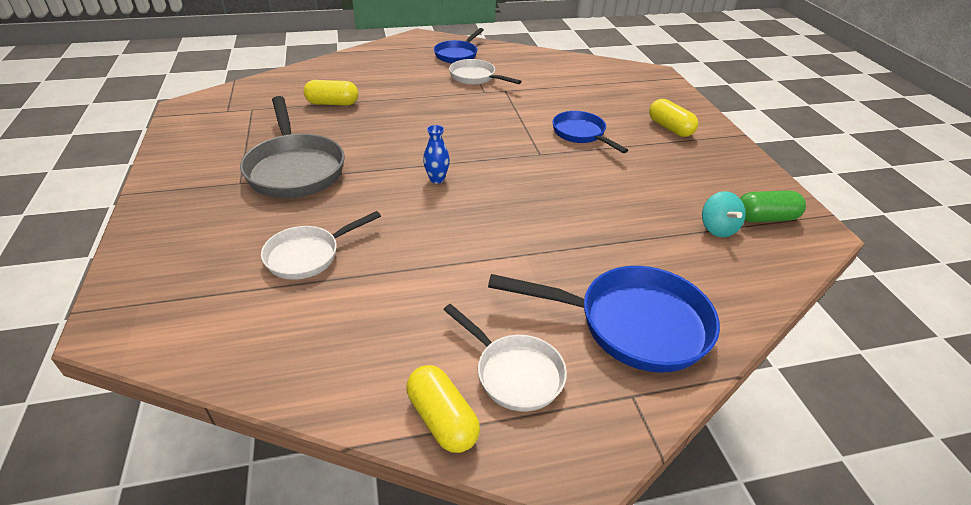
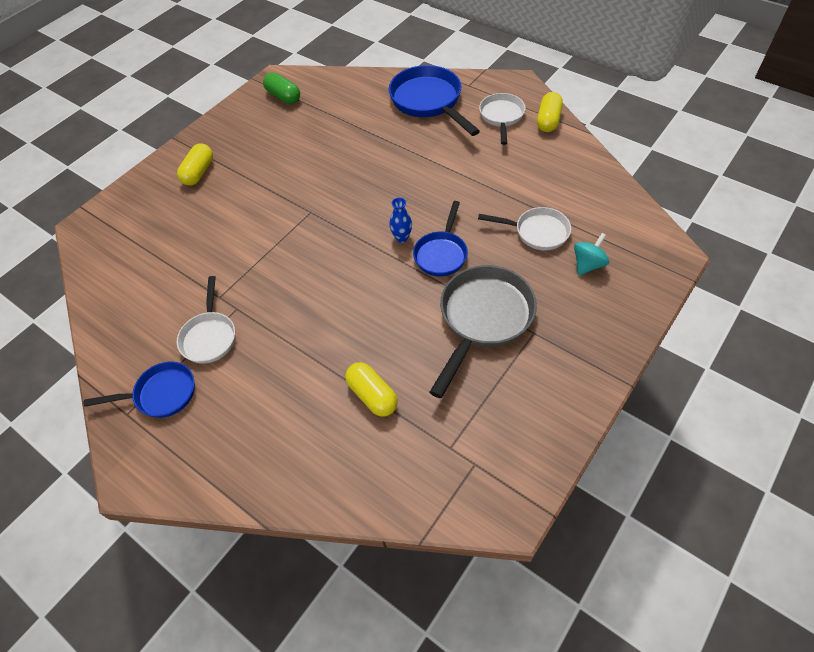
camera: 125 degrees left, 15 degrees up
blue pan [552,111,628,153] -> blue pan moved to [413,201,468,277]
turquoise spinning top [702,191,746,237] -> turquoise spinning top moved to [574,233,609,276]

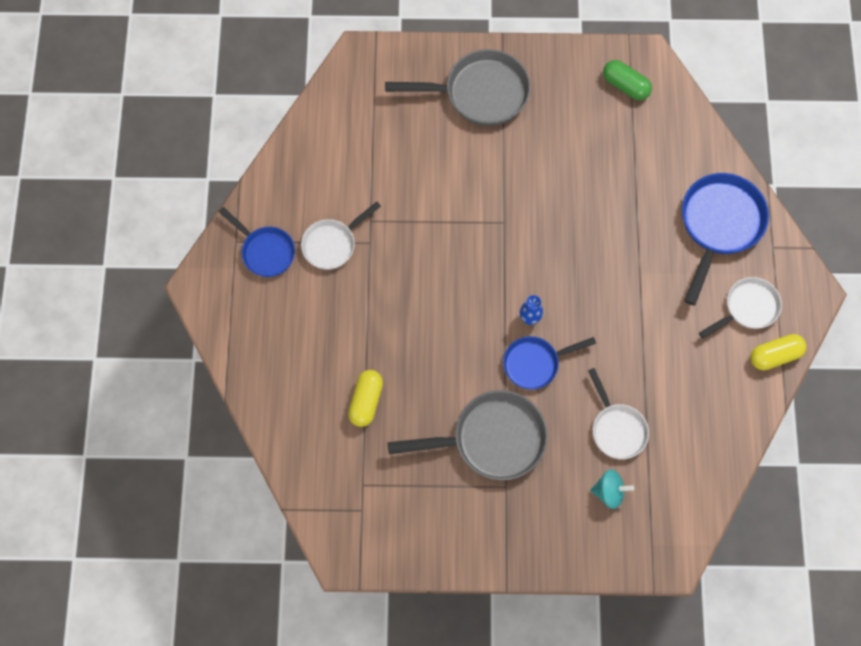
camera: 50 degrees right, 15 degrees up
yellow capsule [177,143,213,185] -> grey pan [385,49,531,126]
green capsule [263,72,300,104] -> green capsule turned 60 degrees counterclockwise [603,60,652,100]

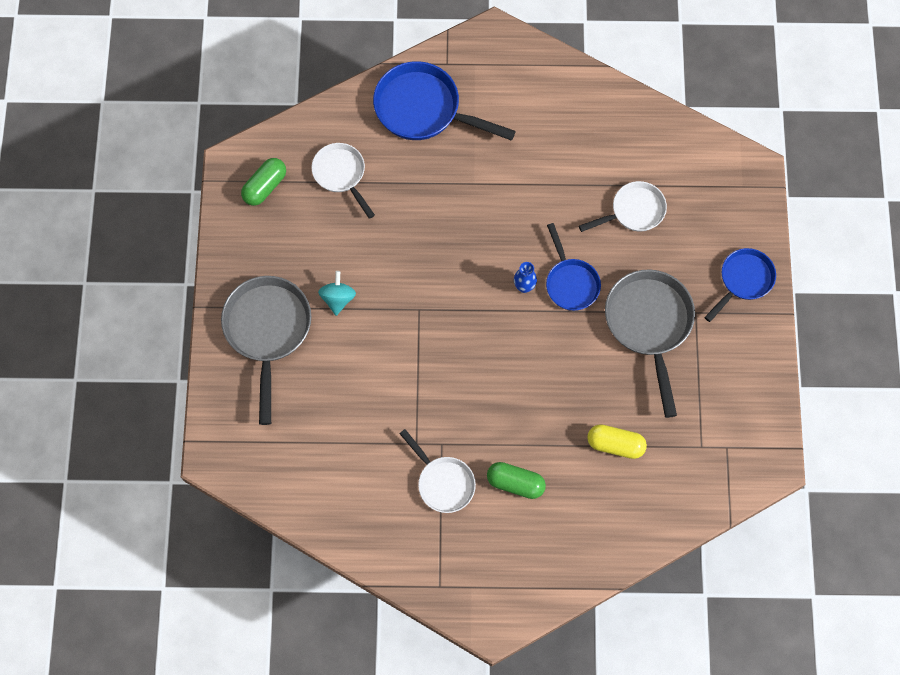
camera: 90 degrees left, 0 degrees up
blue pan [219,207,295,277] -> blue pan moved to [704,248,776,322]
turquoise spinning top [590,469,634,509] -> turquoise spinning top moved to [318,271,356,316]
white pan [699,277,782,338] -> white pan moved to [311,143,375,219]
yellow capsule [750,334,807,370] -> none
none -> green capsule [487,462,546,499]

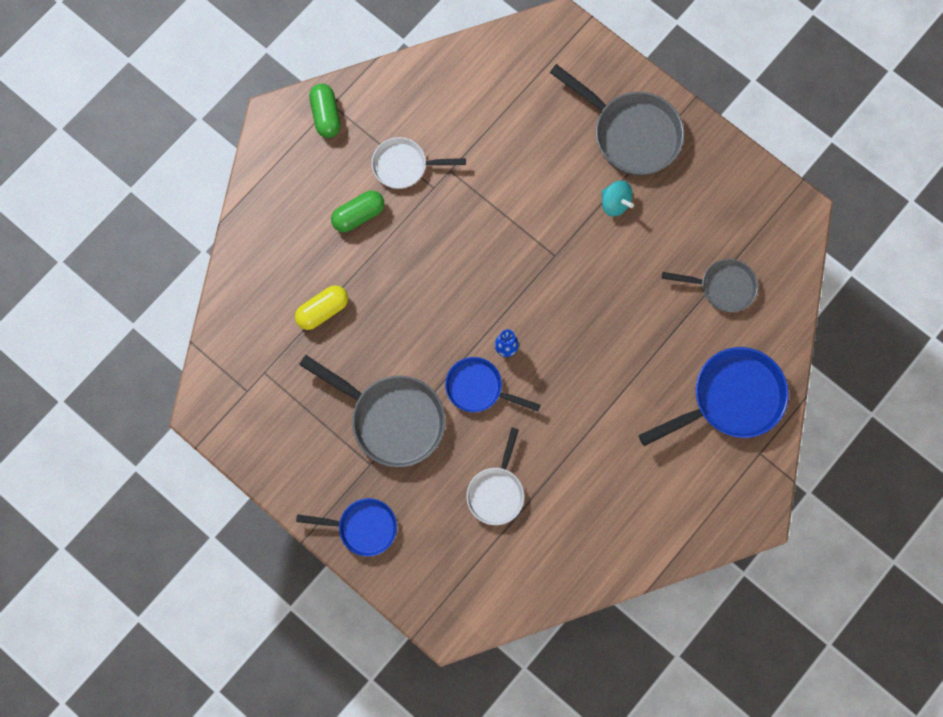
camera: 130 degrees right, 5 degrees up
green capsule [241,158,286,206] -> green capsule moved to [309,84,340,138]
white pan [311,143,375,219] -> grey pan [662,259,758,312]
blue pan [704,248,776,322] -> blue pan turned 75 degrees counterclockwise [296,498,397,556]

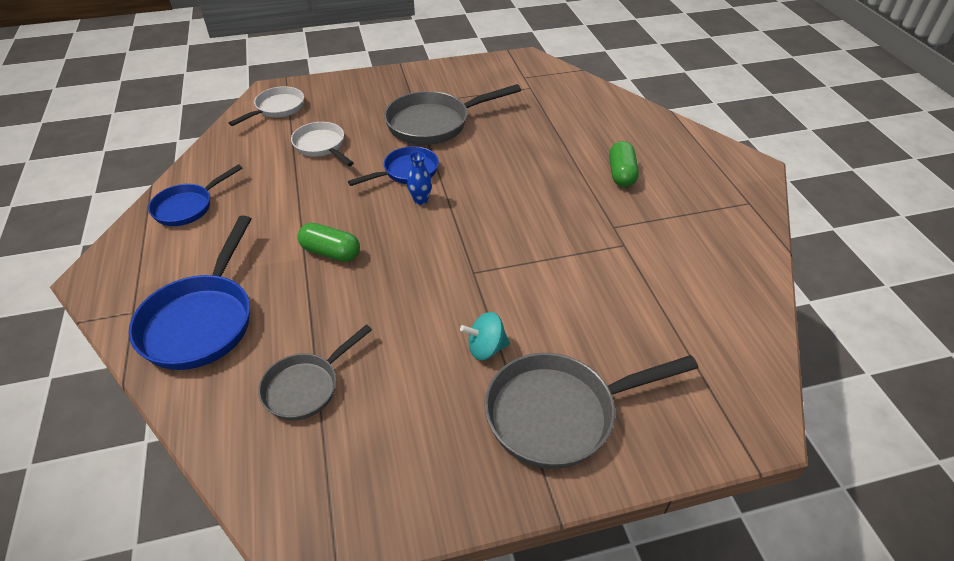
camera: 125 degrees right, 30 degrees down
yellow capsule [295,285,348,330] -> none
blue pan [296,498,397,556] -> blue pan moved to [148,164,243,226]
green capsule [309,84,340,138] -> green capsule moved to [298,223,360,262]
white pan [371,137,466,189] -> white pan moved to [229,86,304,126]

